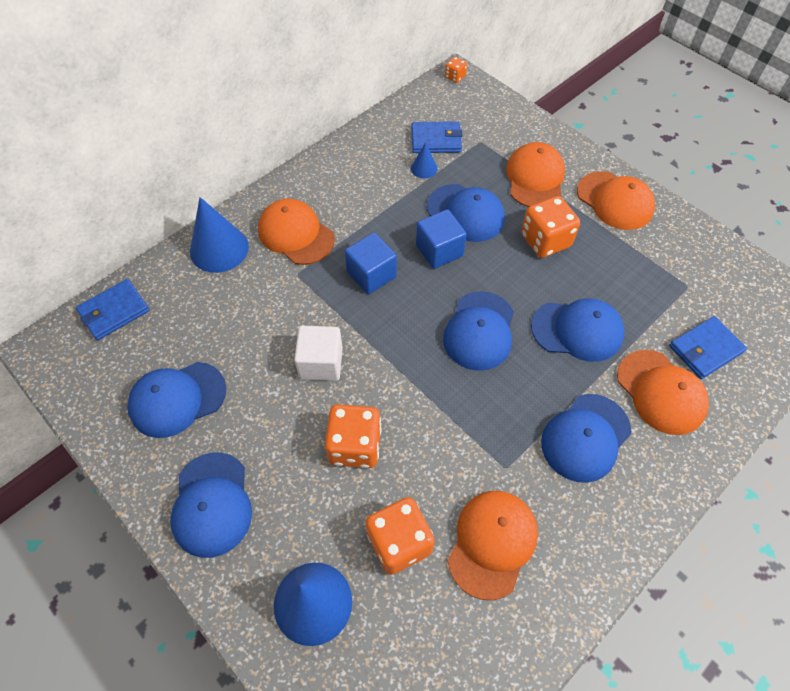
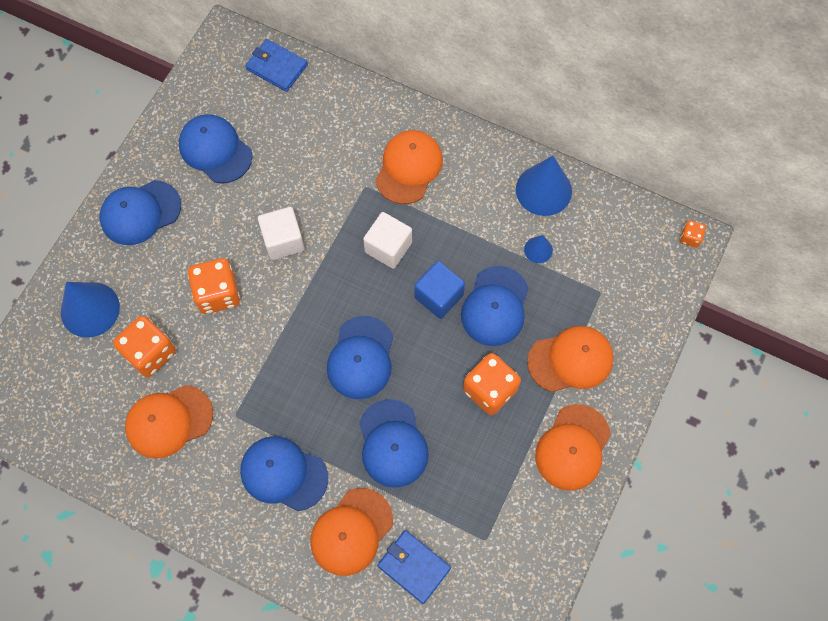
camera: 70 degrees right, 10 degrees up
blue cone [190,197,249,273] -> blue cone moved to [516,156,572,216]
blue cube [345,233,397,294] -> white cube [363,212,412,269]
blue wallet [411,121,463,153] -> none
blue cap [443,291,514,371] -> blue cap turned 75 degrees counterclockwise [327,316,393,399]
orange cap [448,491,538,600] -> orange cap turned 150 degrees clockwise [125,385,213,459]

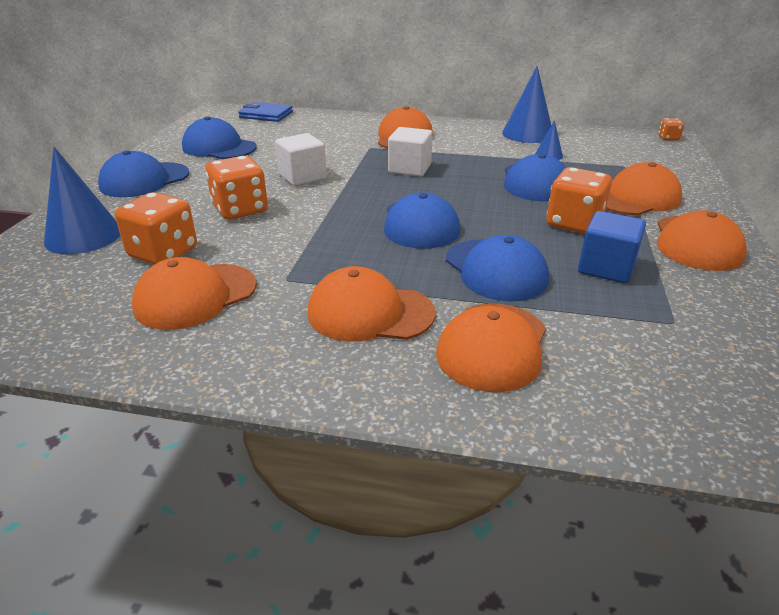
camera: 15 degrees left, 35 degrees down
blue cap [240,436,328,511] -> orange cap [307,266,436,341]
blue wallet [377,530,451,604] -> none
blue cube [414,261,465,319] -> blue cube moved to [578,211,646,284]

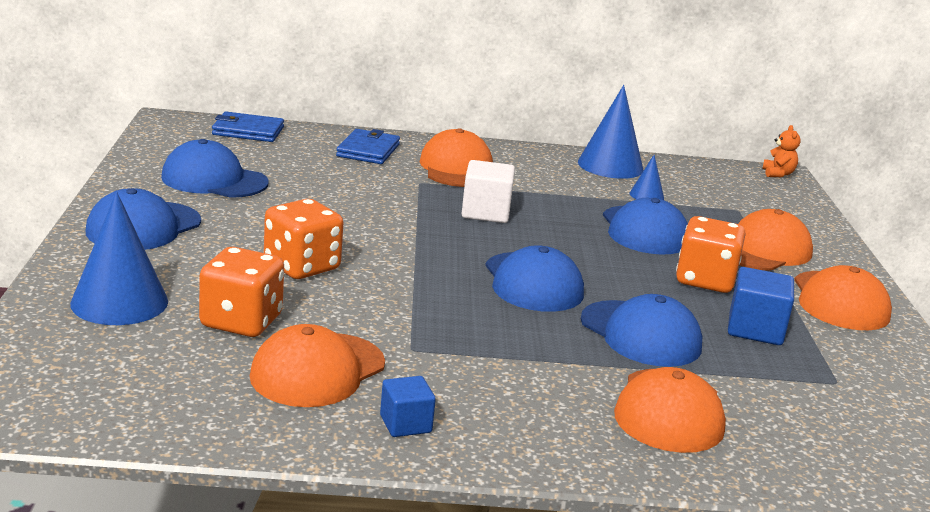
camera: 15 degrees left, 10 degrees down
white cube [275,133,327,186] -> none
orange cap [307,266,436,341] -> none
orange dice [658,118,684,140] -> orange teddy bear [762,125,801,177]
none -> blue wallet [336,129,400,164]
none -> blue cube [380,376,436,437]

